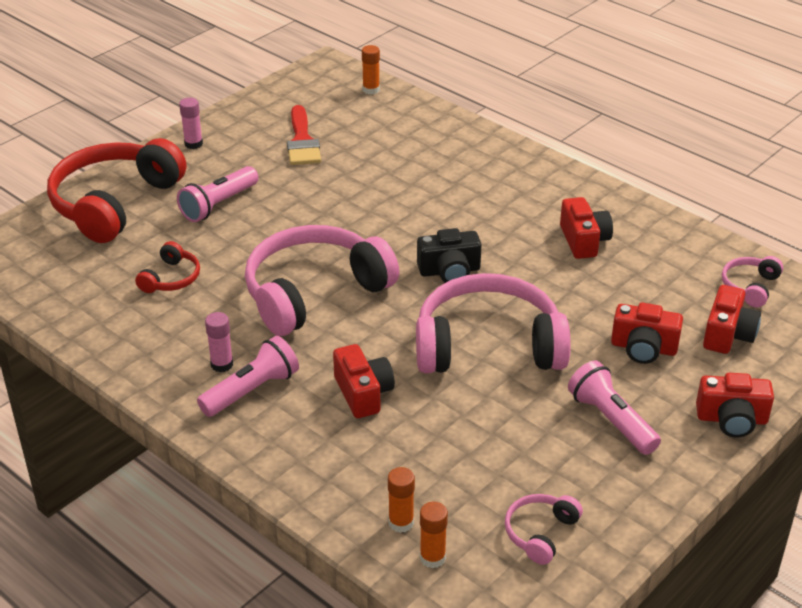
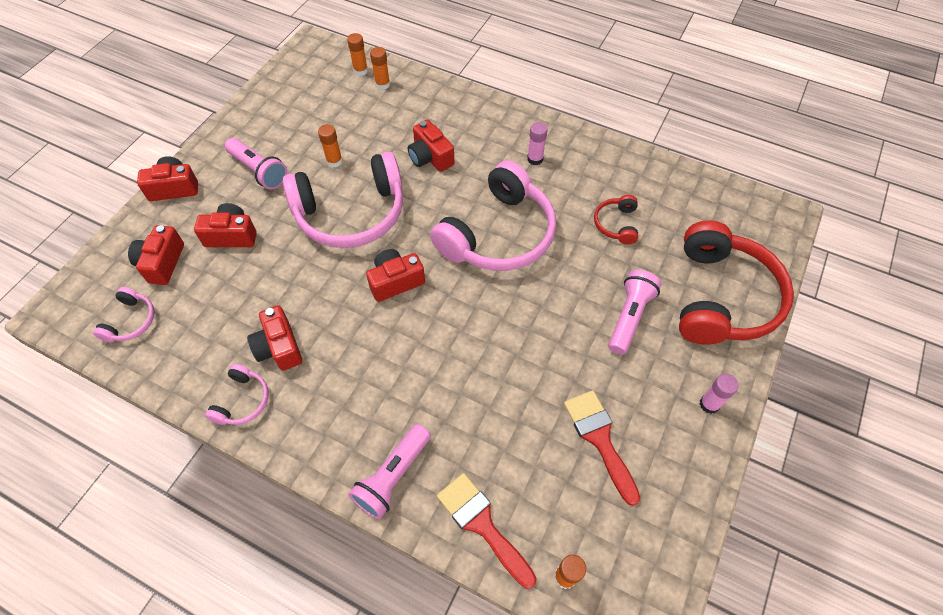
camera: 165 degrees right, 20 degrees up
pink flashlight [197,336,299,417] -> pink flashlight moved to [349,424,431,519]
black camera [417,228,482,283] -> red camera [366,249,425,302]
pink headphones [505,494,583,565] -> pink headphones moved to [205,364,269,425]
none -> orange glue stick [318,124,342,167]
none -> red brush [437,473,537,589]

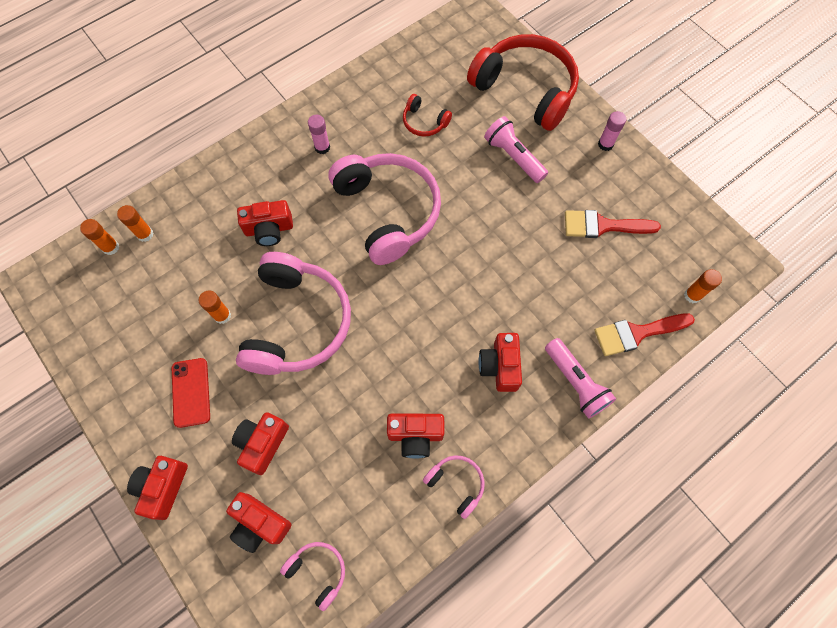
camera: 65 degrees left, 10 degrees up
pink flashlight [225,138,287,189] -> red phone [172,358,210,428]
red camera [366,249,425,302] -> red camera moved to [478,333,522,392]

